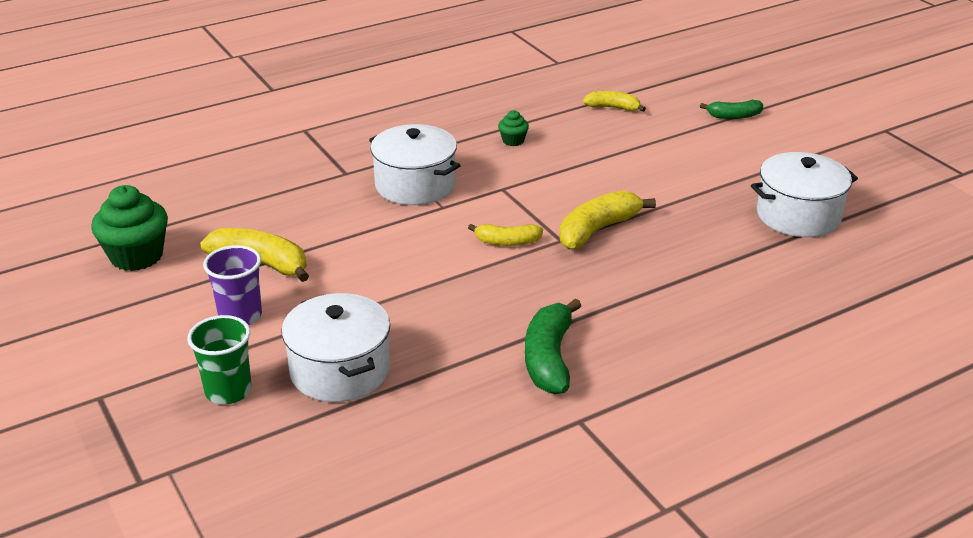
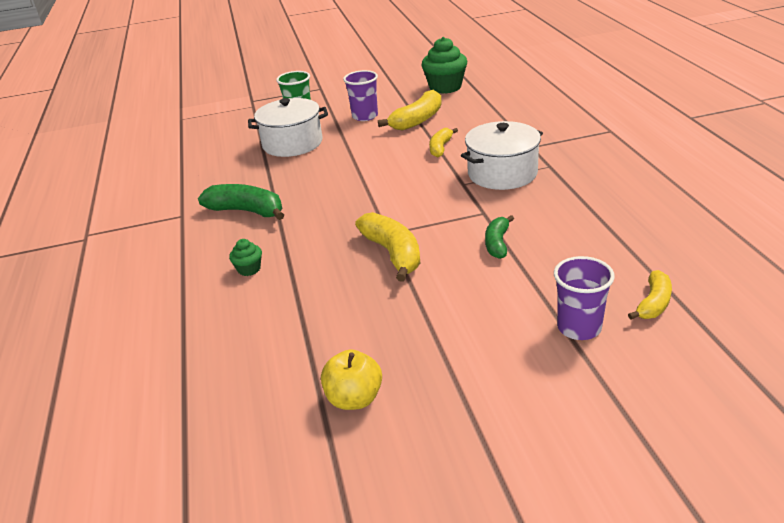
camera: 110 degrees right, 0 degrees up
yellow banana [468,224,543,246] -> yellow banana moved to [429,128,458,157]
green cupcake [498,110,529,146] -> green cupcake moved to [229,239,262,276]
green banana [700,100,763,119] -> green banana moved to [485,215,514,259]
white pot [751,152,858,237] -> yellow apple [321,349,382,410]
none -> purple cup [554,256,615,340]

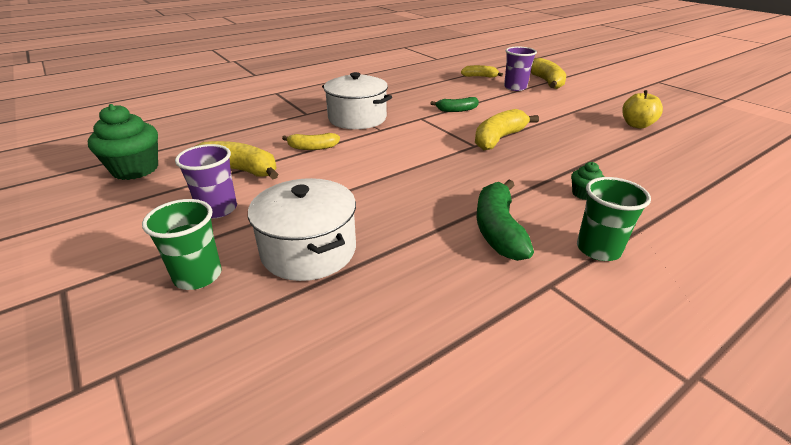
camera: 115 degrees left, 0 degrees up
none -> yellow banana [531,58,566,89]
none -> green cup [577,177,651,261]

